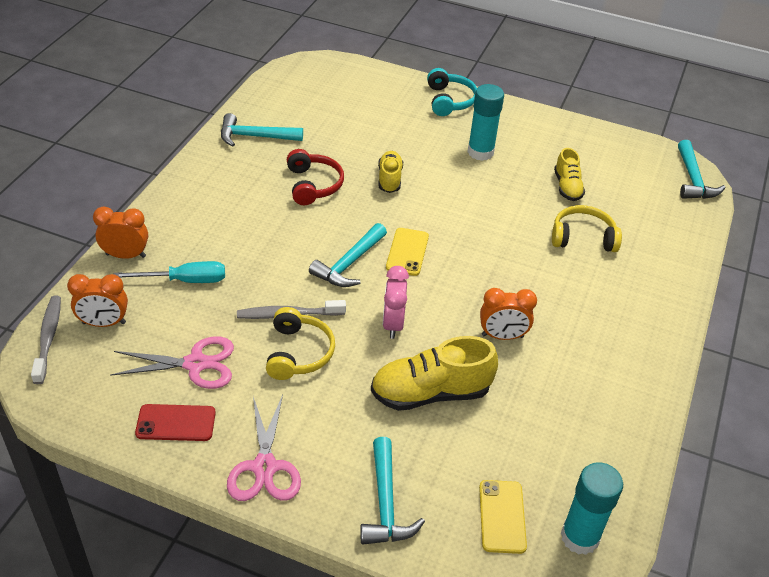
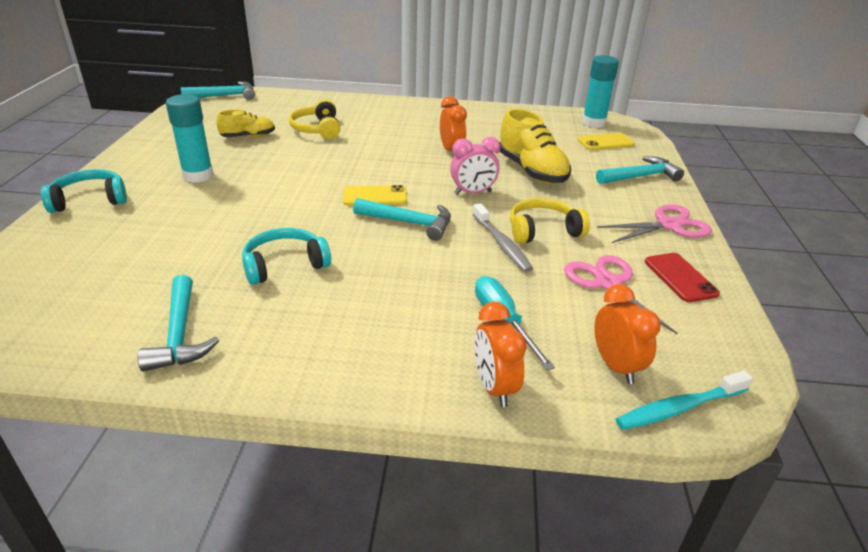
camera: 105 degrees left, 10 degrees down
grey toothbrush [31,296,61,384] -> turquoise toothbrush [616,370,753,430]
red headphones [287,149,344,205] -> turquoise headphones [242,228,331,285]
yellow shoe [378,151,403,193] -> none

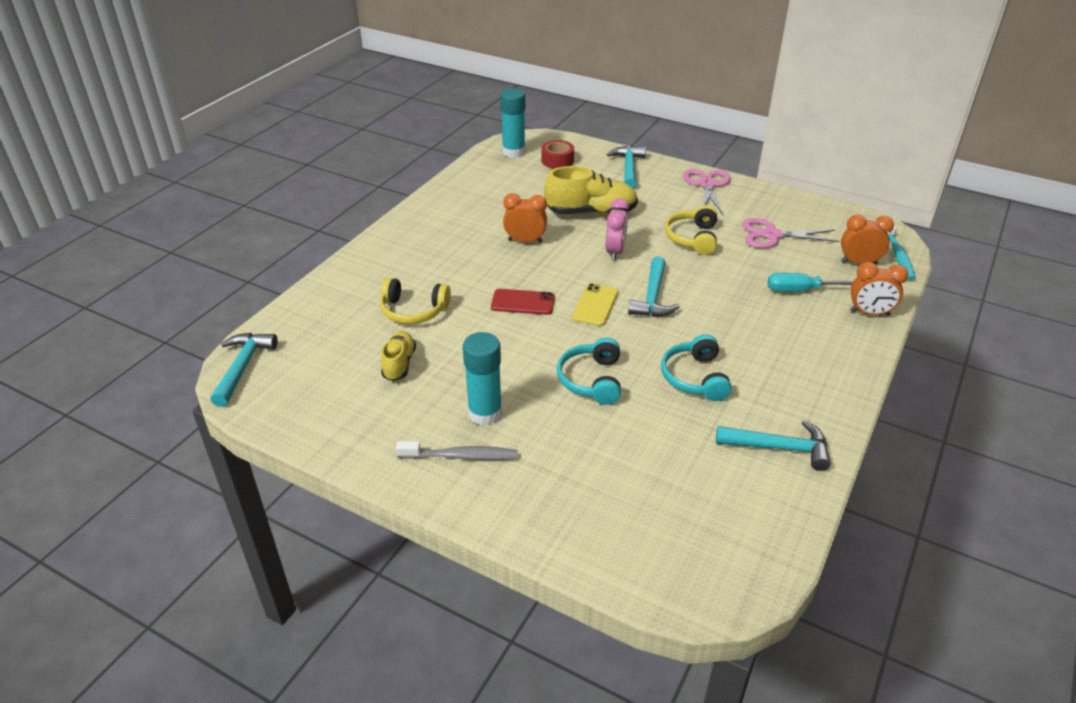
camera: 65 degrees left, 5 degrees up
turquoise headphones [41,169,127,213] -> turquoise headphones moved to [557,337,621,405]
turquoise hammer [353,198,451,241] -> turquoise hammer turned 150 degrees clockwise [628,256,680,317]
grey toothbrush [472,203,533,272] -> grey toothbrush moved to [396,441,518,460]
yellow phone [577,133,635,150] -> red tape [541,140,574,169]
red phone [645,253,720,302] -> red phone moved to [491,289,555,315]

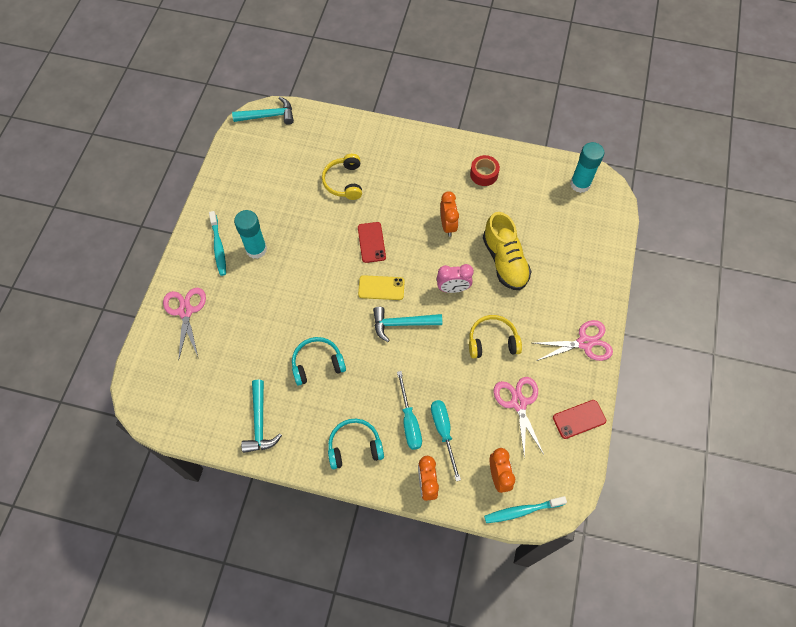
camera: 75 degrees right, 25 degrees up
yellow shoe [381,331,416,381] -> none
grey toothbrush [396,441,518,460] -> turquoise toothbrush [209,211,226,276]
red tape [541,140,574,169] -> red tape moved to [470,155,500,186]
turquoise headphones [557,337,621,405] -> turquoise headphones moved to [328,419,384,469]
turquoise hammer [607,146,646,189] -> none
none -> pink scissors [163,288,206,361]
none -> turquoise screwdriver [397,371,422,450]
none -> red phone [553,400,606,439]

